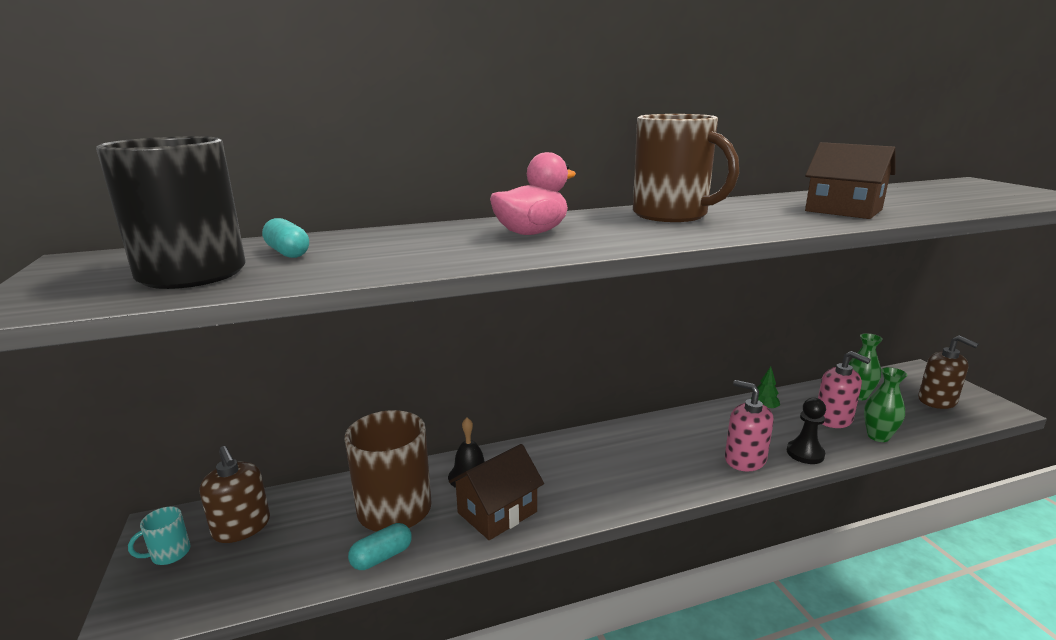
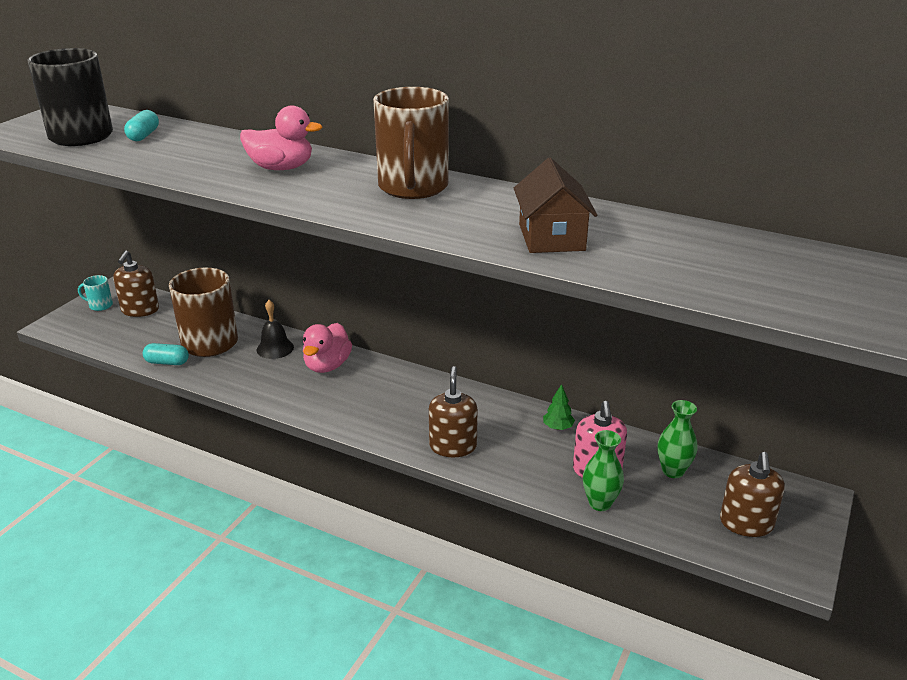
camera: 45 degrees right, 10 degrees up
brown house [449,444,544,540] -> none
pink soap dispenser [725,380,774,472] -> brown soap dispenser [429,366,478,457]
black pawn [787,398,826,464] -> none
none -> pink duck [303,323,352,373]

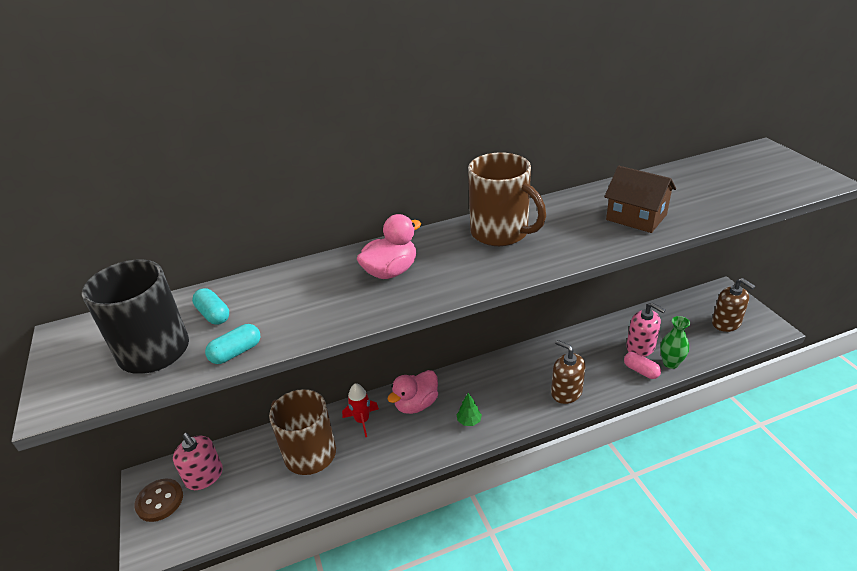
camera: 45 degrees left, 5 degrees up
turquoise mug [78,275,113,311] -> brown button [134,479,183,522]
brown soap dispenser [113,250,159,317] -> pink soap dispenser [173,433,223,490]
turquoise capsule [143,343,189,365] -> turquoise capsule moved to [205,324,260,364]
black bell [257,300,294,359] -> red rocket [342,383,379,437]
pink duck [303,323,352,373] -> pink duck turned 75 degrees clockwise [387,370,438,414]
green tree [543,384,575,430] -> green tree moved to [457,393,482,426]
green vase [658,400,698,478] -> none
none -> pink capsule [624,352,661,379]

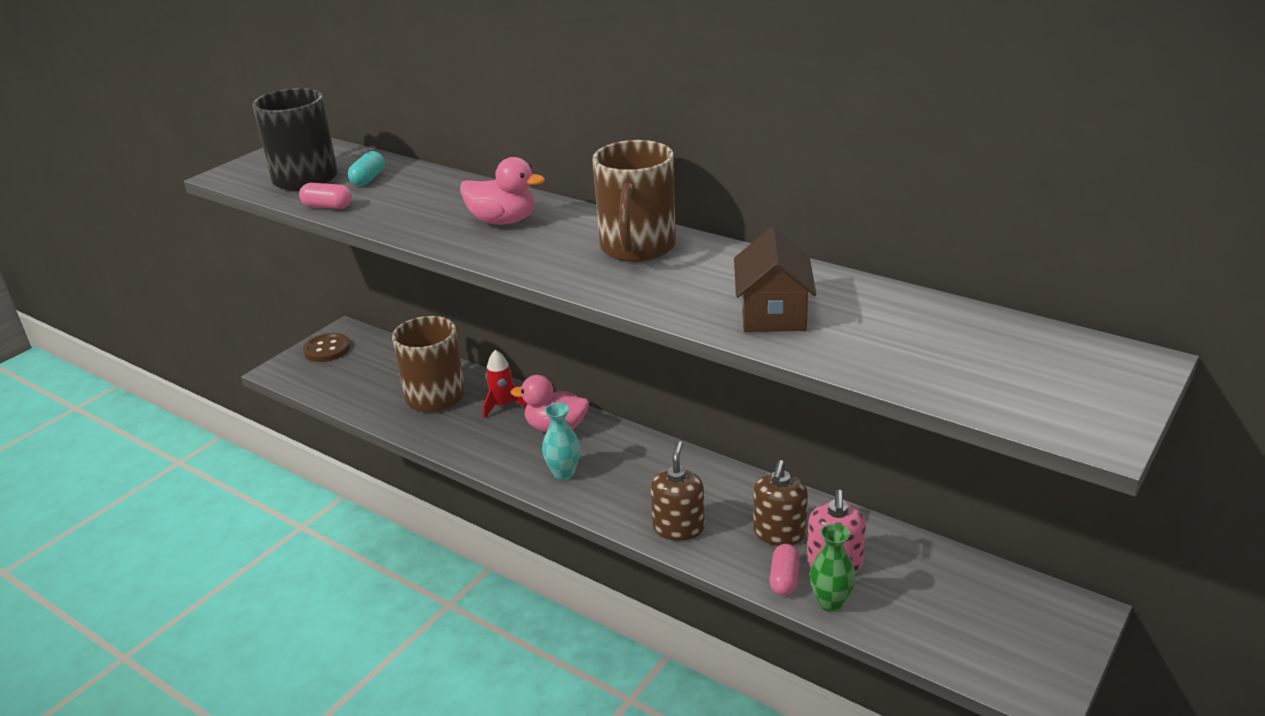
camera: 55 degrees right, 5 degrees down
pink soap dispenser [173,433,223,490] -> none
turquoise capsule [205,324,260,364] -> pink capsule [299,183,352,209]
green tree [457,393,482,426] -> turquoise vase [542,403,580,480]
brown soap dispenser [712,278,755,332] -> brown soap dispenser moved to [753,460,808,546]

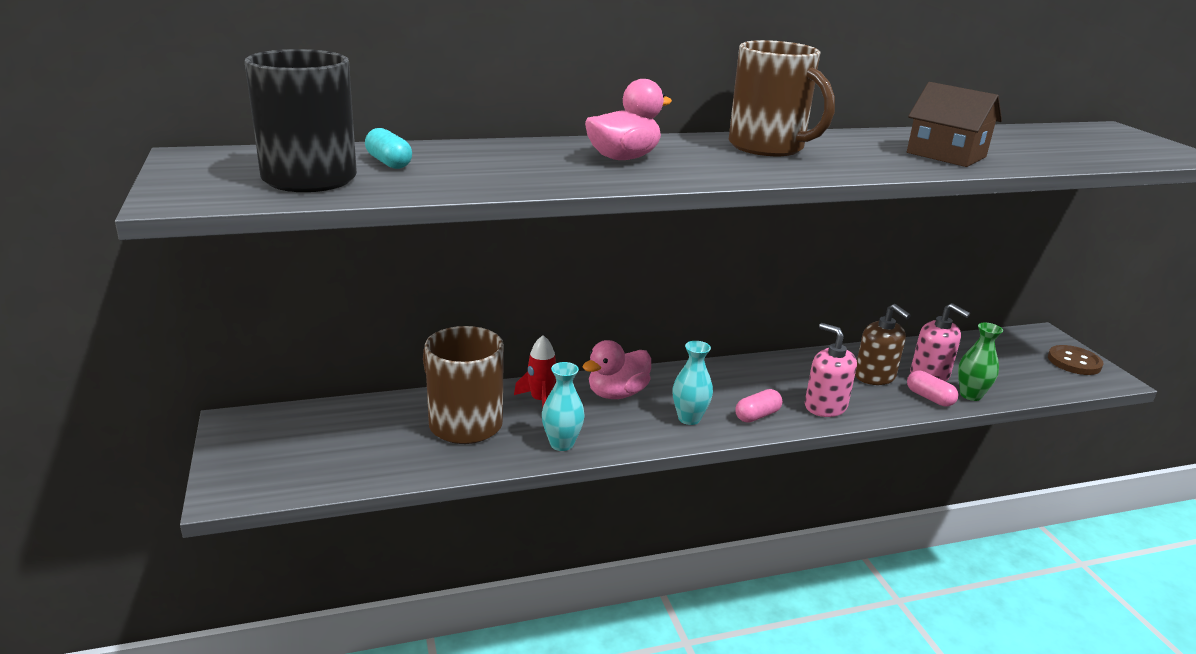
camera: 55 degrees left, 5 degrees down
pink capsule [299,183,352,209] -> pink capsule moved to [735,389,782,423]
brown button [303,333,350,362] -> brown button moved to [1048,345,1103,375]
brown soap dispenser [651,441,705,541] -> pink soap dispenser [805,323,857,417]
none -> turquoise vase [542,362,585,451]

